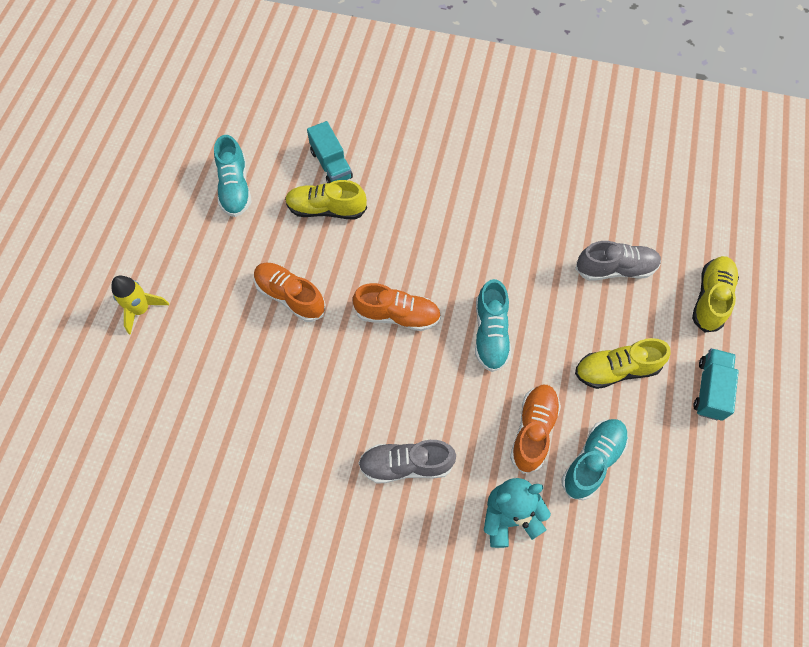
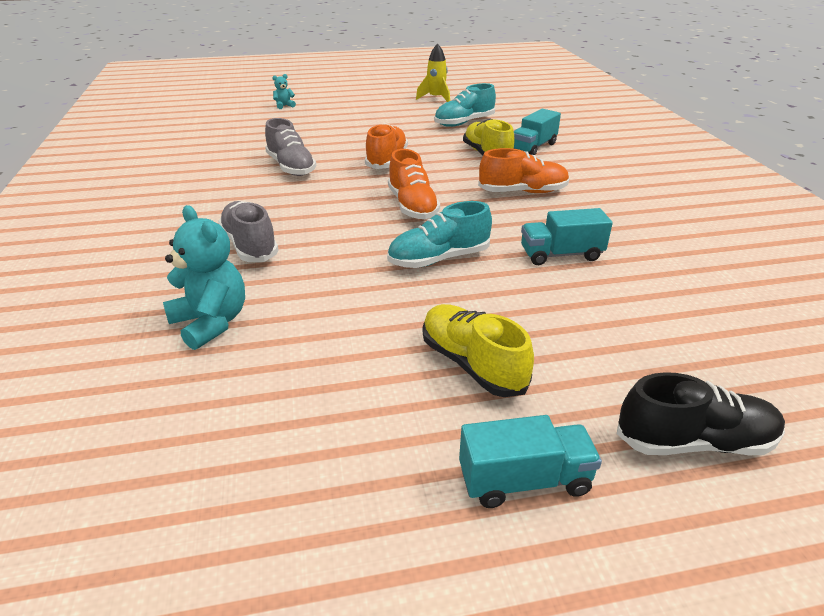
camera: 65 degrees right, 30 degrees down
yellow rocket [112,276,169,335] -> yellow rocket moved to [416,43,450,102]
orange shoe [510,385,561,474] -> orange shoe moved to [478,148,570,193]
turquoise shoe [561,419,628,500] -> none
grey shoe [575,241,661,281] -> grey shoe moved to [265,118,316,176]
yellow shoe [692,256,739,333] -> black shoe [617,372,785,455]
none -> turquoise teddy bear [272,74,296,109]
none -> turquoise truck [521,208,613,265]

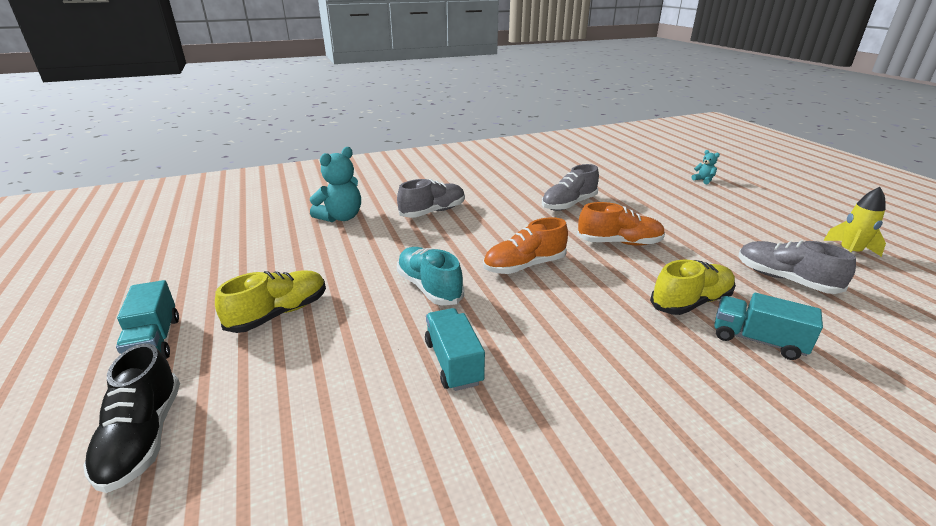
camera: 80 degrees right, 5 degrees down
turquoise shoe [434,83,496,127] -> grey shoe [739,240,856,294]
orange shoe [478,148,570,193] -> none

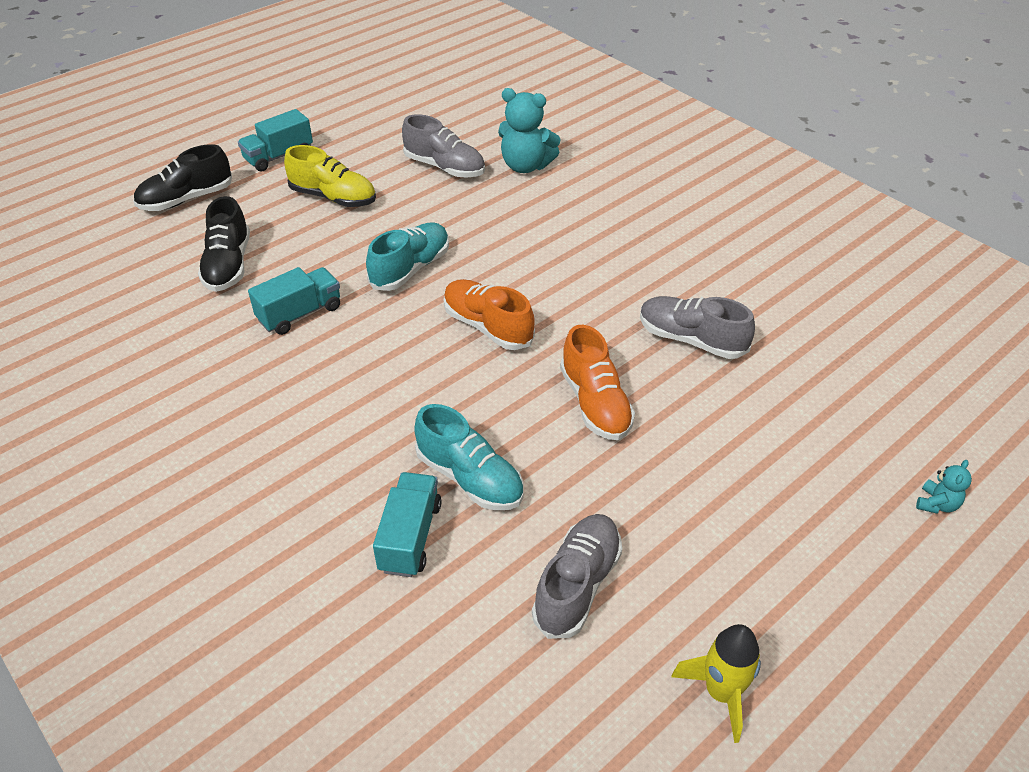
camera: 70 degrees right, 15 degrees up
grey shoe [397,179,465,218] -> grey shoe moved to [402,114,485,178]
yellow shoe [650,260,736,315] -> turquoise shoe [414,404,523,510]
none -> black shoe [198,196,250,292]

